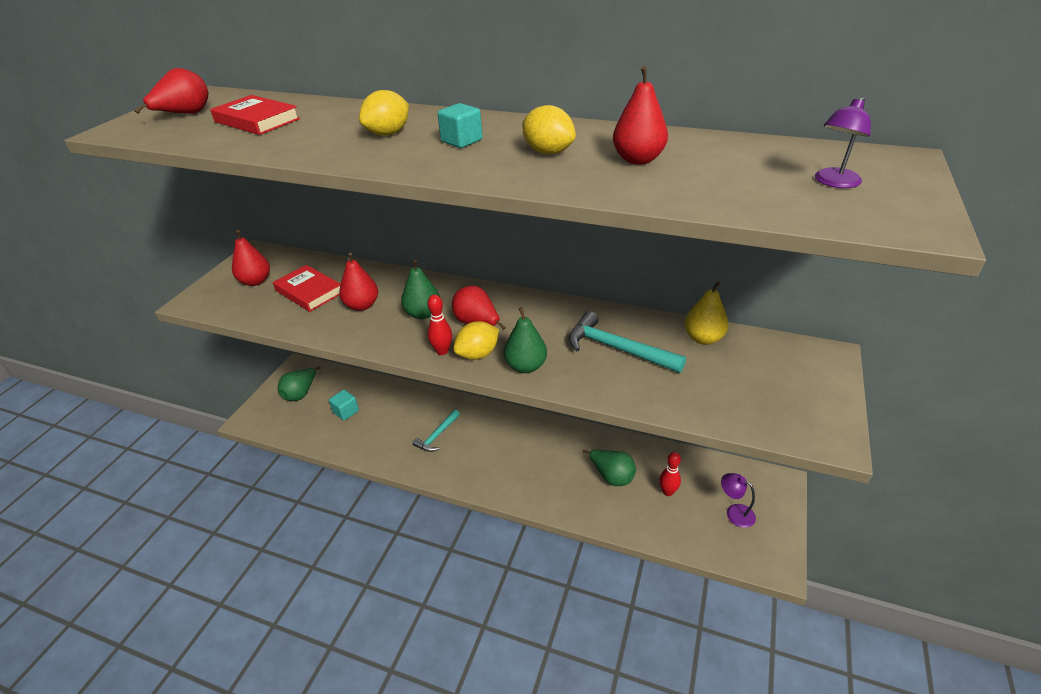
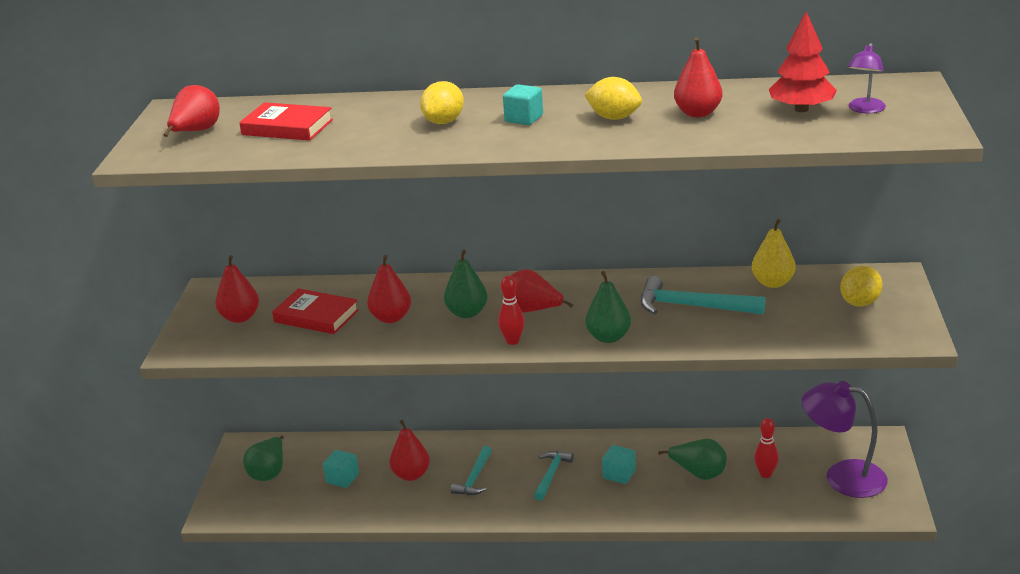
camera: 15 degrees left, 10 degrees down
yellow lemon [453,321,499,360] -> yellow lemon moved to [840,266,882,307]
purple lamp [721,473,756,528] -> purple lamp [802,381,888,498], size x1.90
none -> red pear [389,420,430,481]
none -> turquoise hammer [534,451,574,501]
none -> turquoise cube [602,445,636,484]
none -> red tree [769,12,837,112]

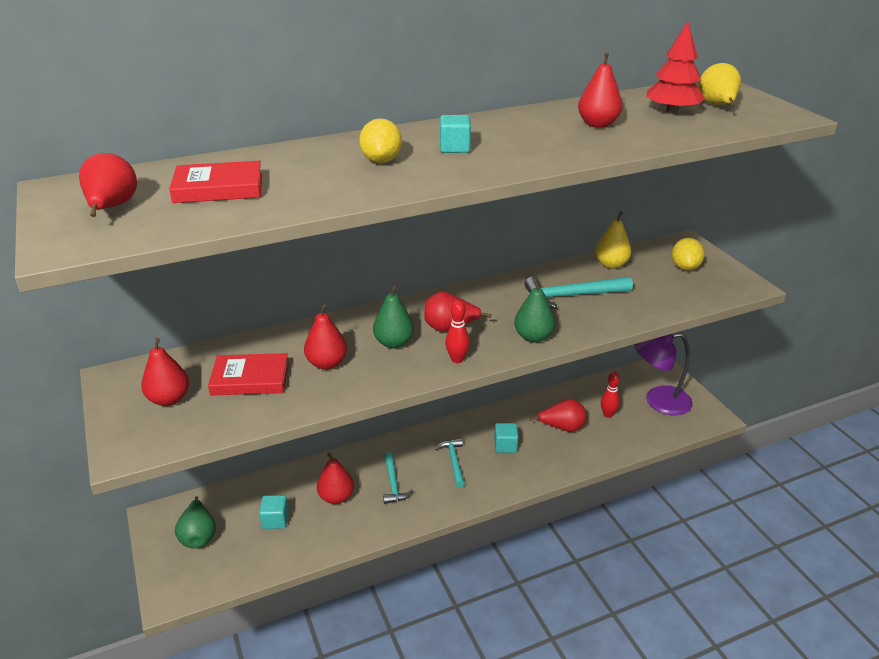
camera: 30 degrees left, 5 degrees up
yellow lemon [585,77,642,120] -> none
green pear [658,439,726,480] -> red pear [529,399,586,432]
purple lamp [848,43,886,113] -> yellow pear [698,63,741,107]

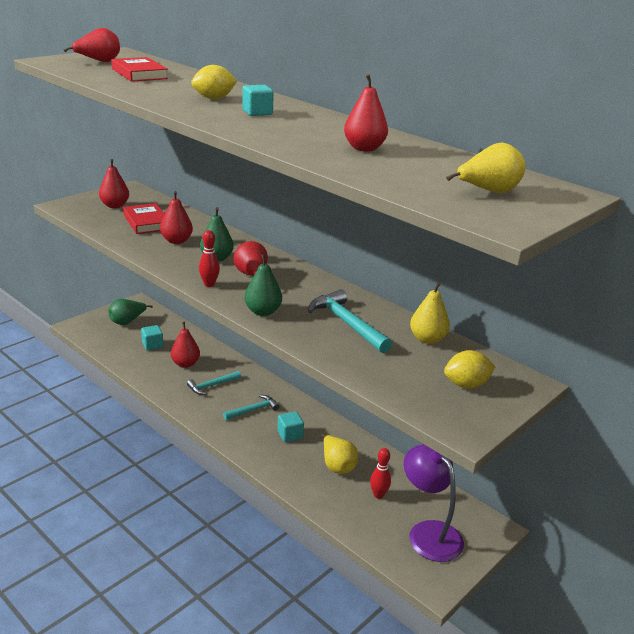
camera: 65 degrees right, 5 degrees down
red pear [529,399,586,432] -> yellow pear [321,434,358,474]
red tree [646,21,705,114] -> none

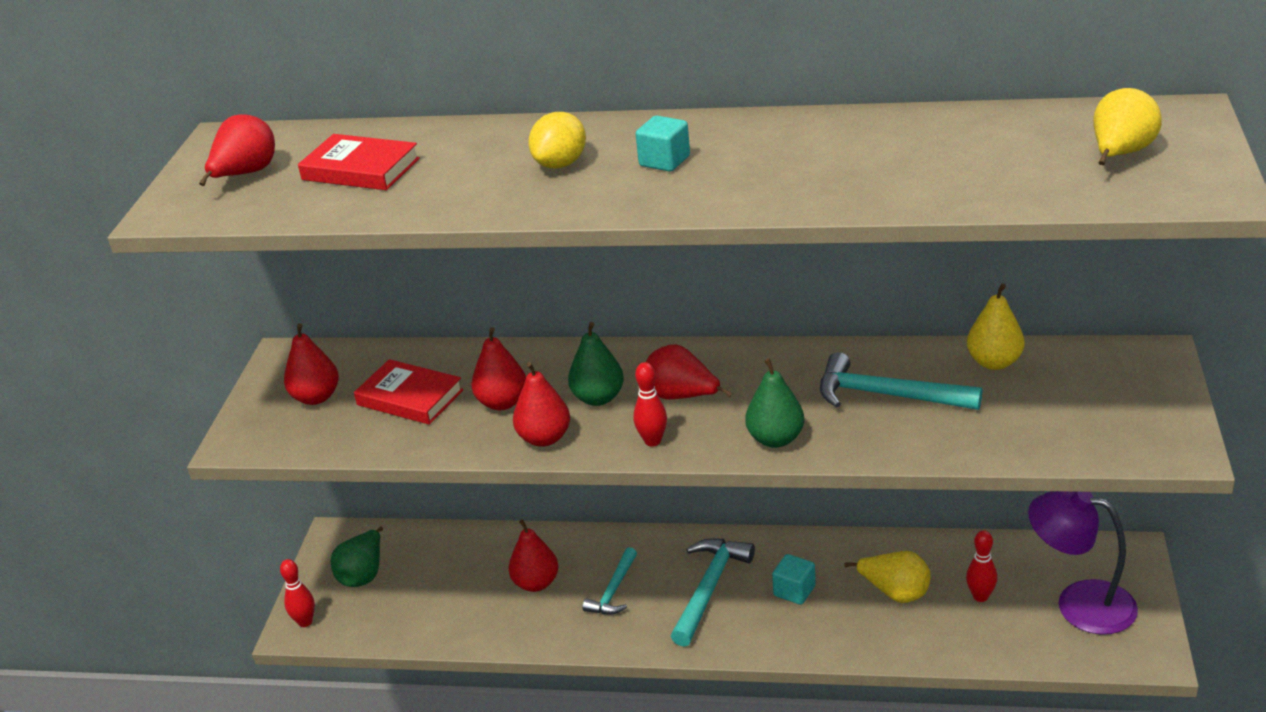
camera: 30 degrees left, 5 degrees up
turquoise cube [141,325,163,351] -> none
turquoise hammer [223,395,280,420] -> turquoise hammer [671,538,755,647], size x1.58
red pear [344,74,388,152] -> red pear moved to [513,362,570,447]
yellow lemon [444,350,495,389] -> none
none -> red bowling pin [280,559,315,627]

